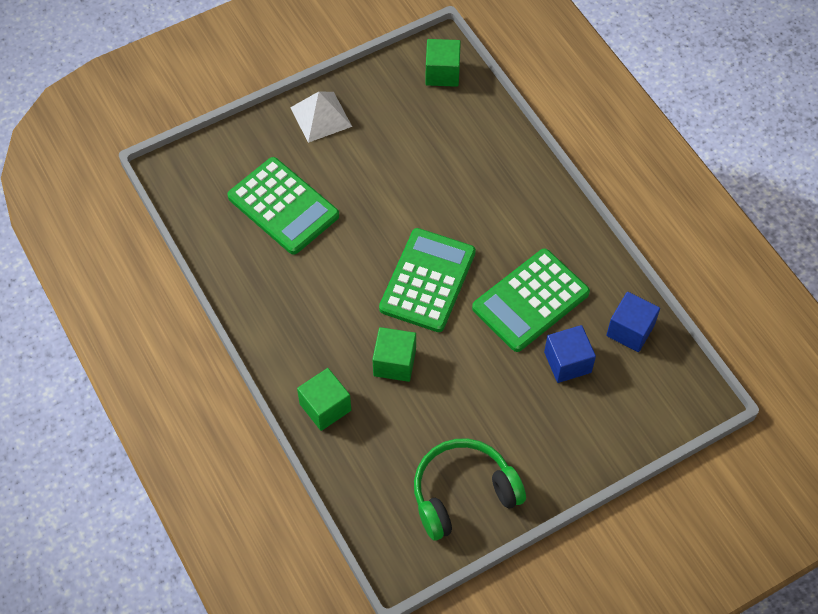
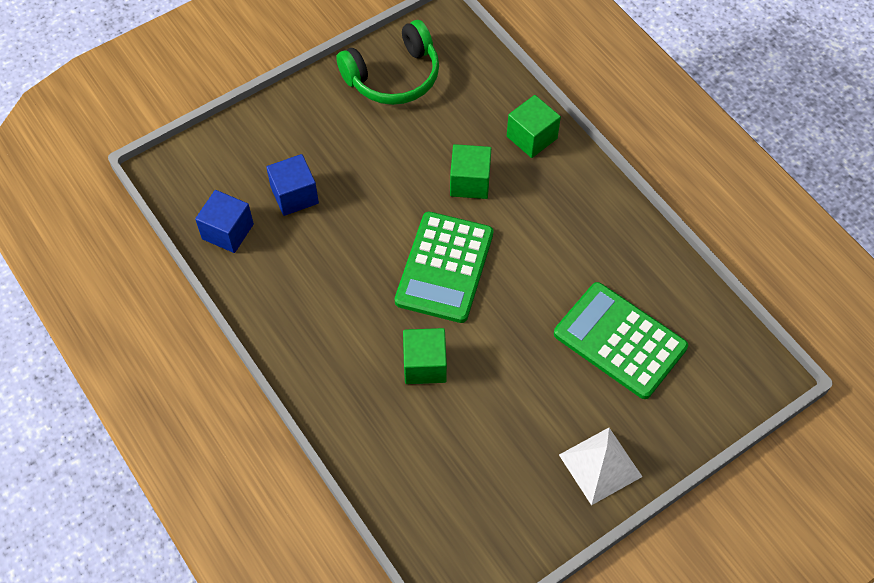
camera: 175 degrees right, 0 degrees up
green cube [425,39,461,87] -> green cube moved to [403,328,447,384]
green calculator [472,249,590,352] -> none

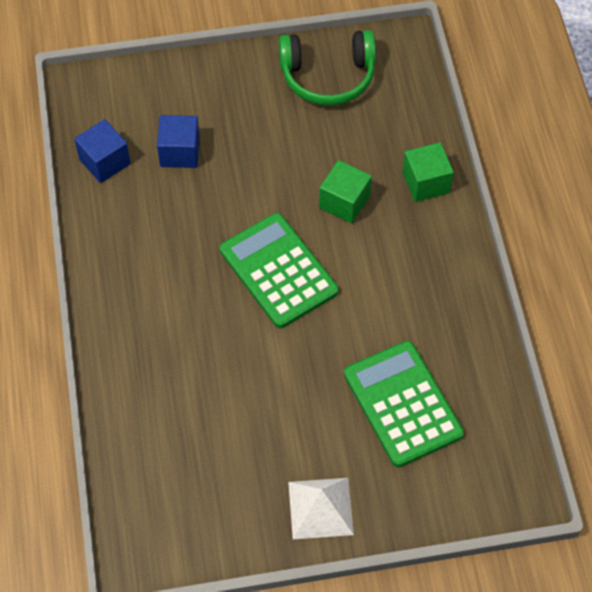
camera: 25 degrees right, 0 degrees up
green calculator [395,212,494,323] -> green calculator turned 105 degrees clockwise [220,213,339,328]
green cube [403,328,447,384] -> none

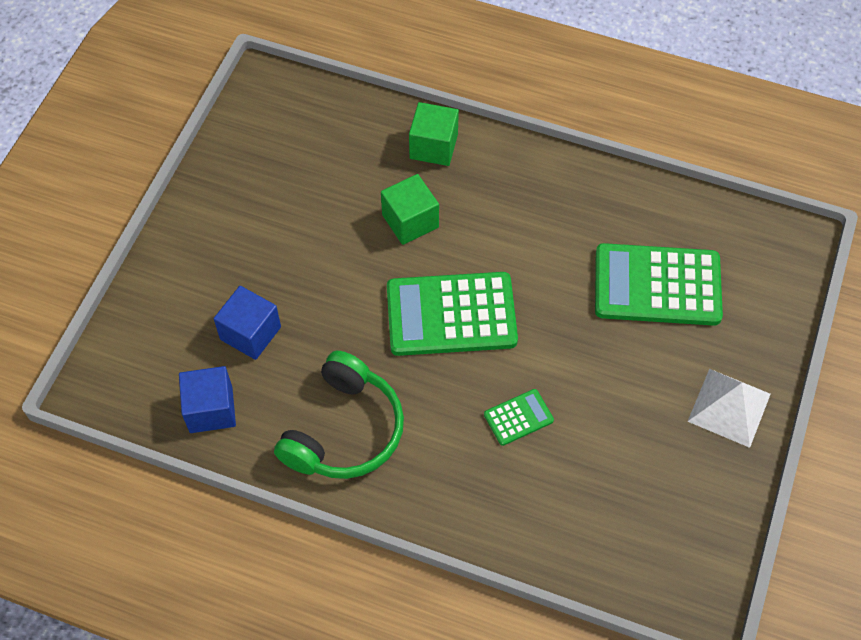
camera: 60 degrees left, 0 degrees up
green headphones [279,30,376,106] -> green headphones moved to [274,351,404,479]
none -> green calculator [484,389,554,446]

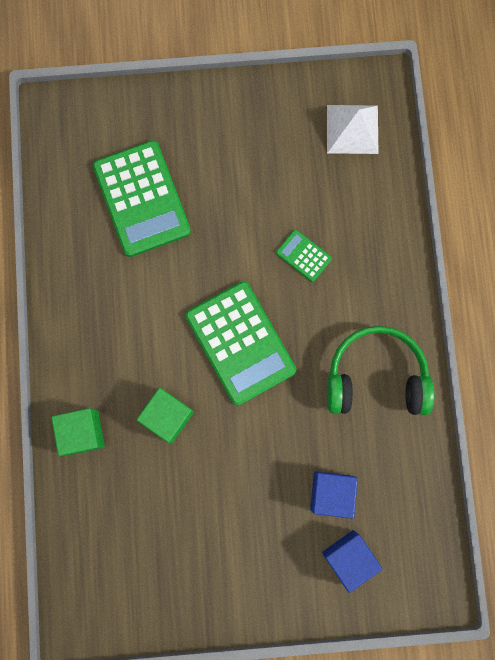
camera: 115 degrees left, 20 degrees up
blue cube [179,366,236,433] -> blue cube moved to [322,530,382,593]
white pyramid [687,369,771,448] -> white pyramid moved to [327,105,379,154]

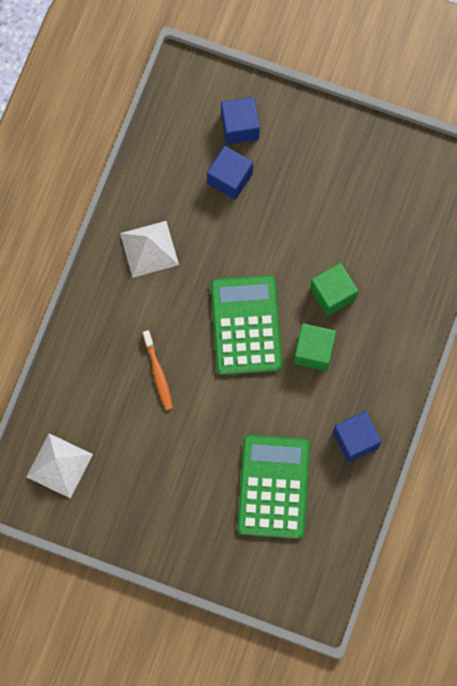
camera: 155 degrees left, 5 degrees down
green cube [51,408,105,456] -> green cube moved to [294,323,336,371]
green calculator [276,229,332,282] -> orange toothbrush [143,330,173,410]
green headphones [327,326,434,415] -> white pyramid [120,221,179,278]
none -> blue cube [333,411,382,463]

